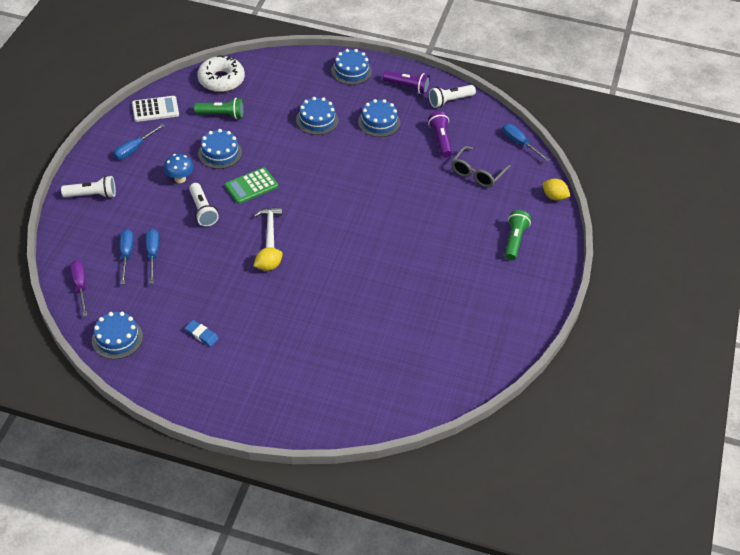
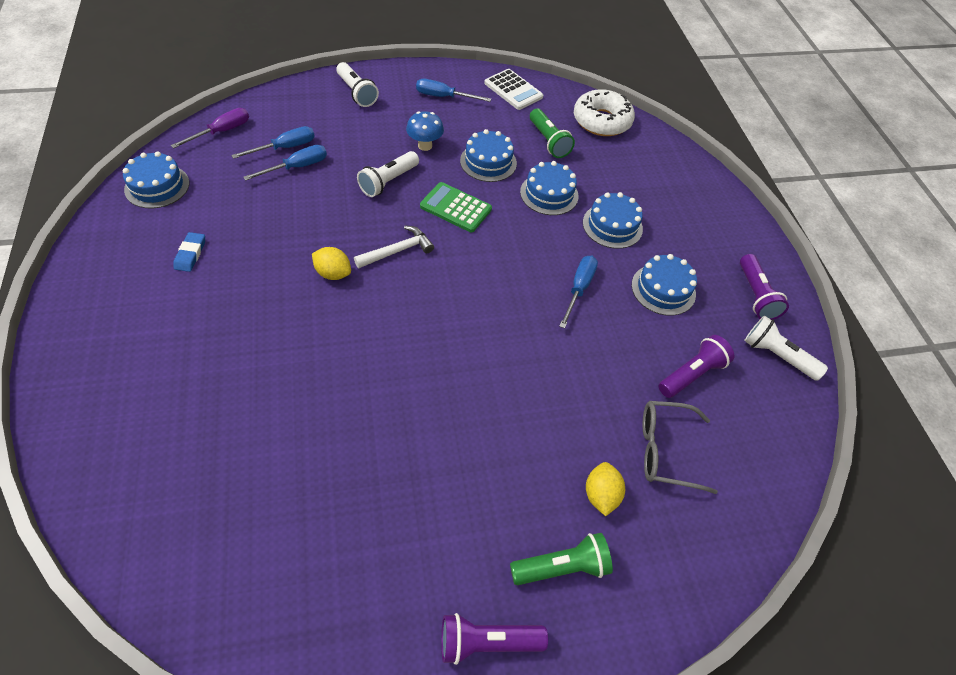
camera: 60 degrees right, 5 degrees up
blue cake [331,49,372,85] -> blue cake moved to [520,161,579,215]
blue screwdriver [502,124,550,162] -> blue screwdriver moved to [559,256,598,328]
yellow lemon [543,179,571,201] -> yellow lemon moved to [586,462,625,516]
none -> purple flashlight [441,613,548,665]

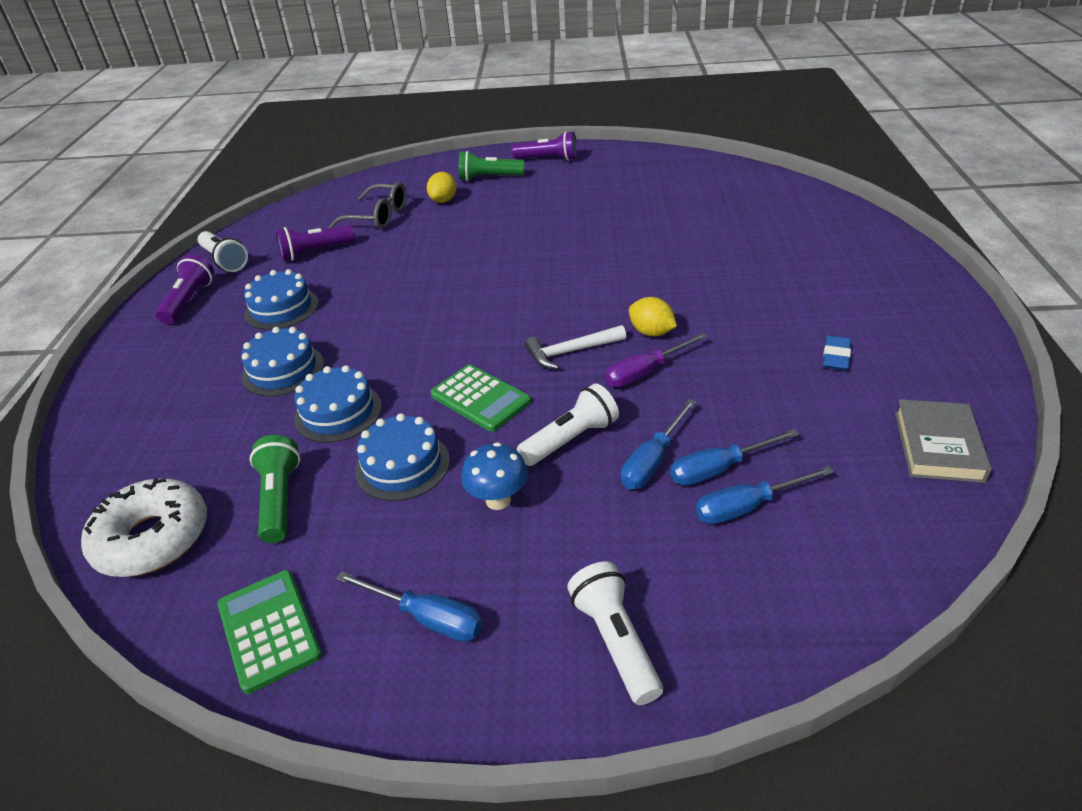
camera: 160 degrees left, 15 degrees down
blue cake [122,151,189,208] -> grey book [895,399,992,483]
purple screwdriver [171,108,249,148] -> purple screwdriver moved to [605,333,708,387]
white calculator [484,69,543,110] -> green calculator [218,570,322,694]
blue screwdriver [559,256,598,328] -> blue screwdriver moved to [621,399,696,489]

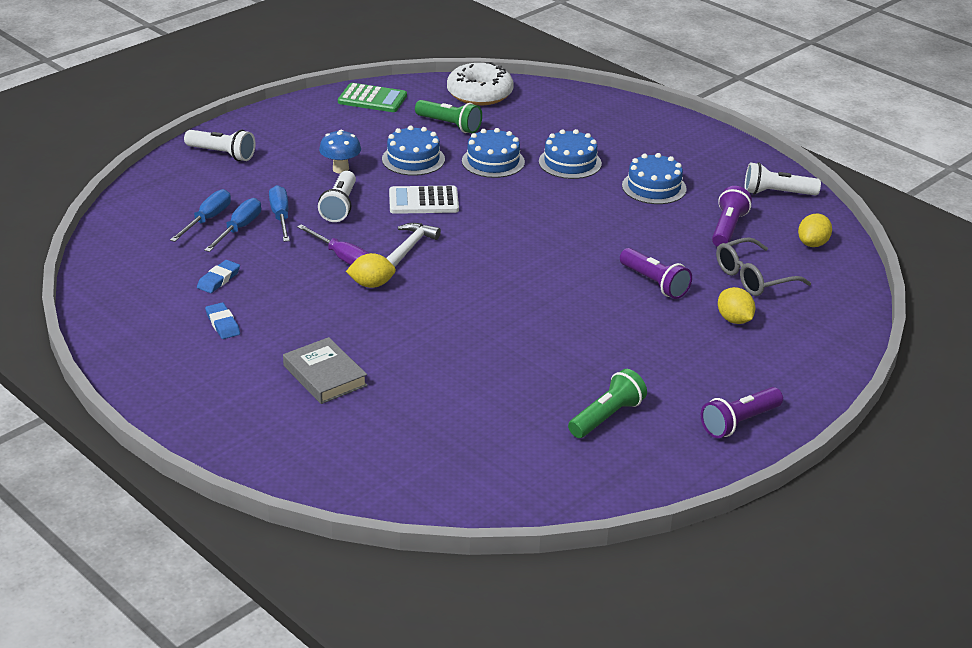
camera: 130 degrees right, 5 degrees down
purple flashlight [156,255,214,324] -> purple flashlight moved to [620,248,692,299]
blue screwdriver [336,571,483,642] -> none
green calculator [430,364,531,432] -> white calculator [389,186,459,214]
green flashlight [459,151,525,181] -> green flashlight moved to [568,369,647,438]
purple screwdriver [605,333,708,387] -> purple screwdriver turned 120 degrees clockwise [297,224,369,265]
grey book [895,399,992,483] -> grey book moved to [283,337,367,404]
none -> blue eraser [197,260,240,293]
none -> yellow lemon [798,214,832,247]

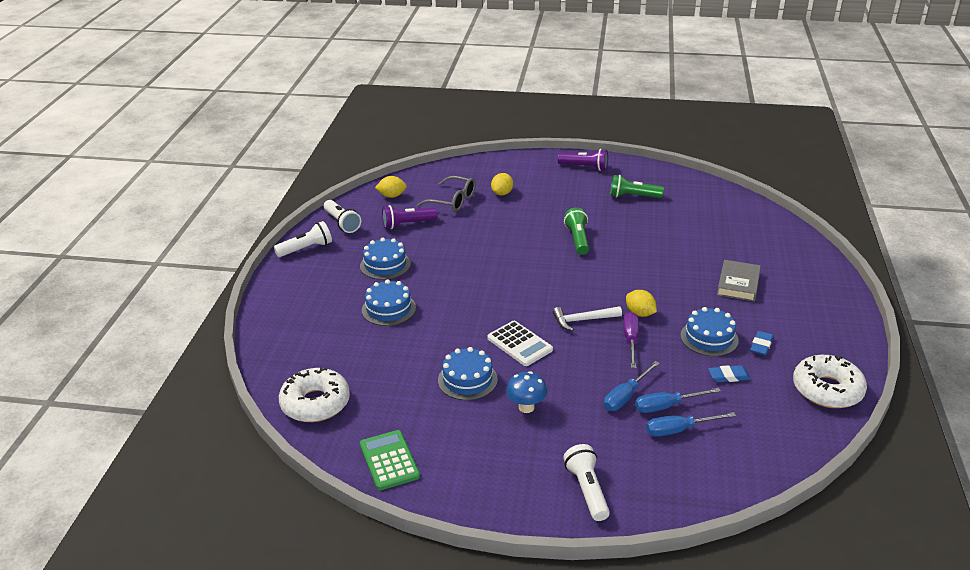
camera: 125 degrees left, 0 degrees up
white flashlight [318,171,356,222] -> white flashlight moved to [274,221,332,257]
green flashlight [415,100,482,133] -> green flashlight moved to [564,207,589,255]
blue cake [462,128,525,178] -> blue cake moved to [680,307,739,356]
purple flashlight [620,248,692,299] -> none
none -> white donut [793,355,867,408]

